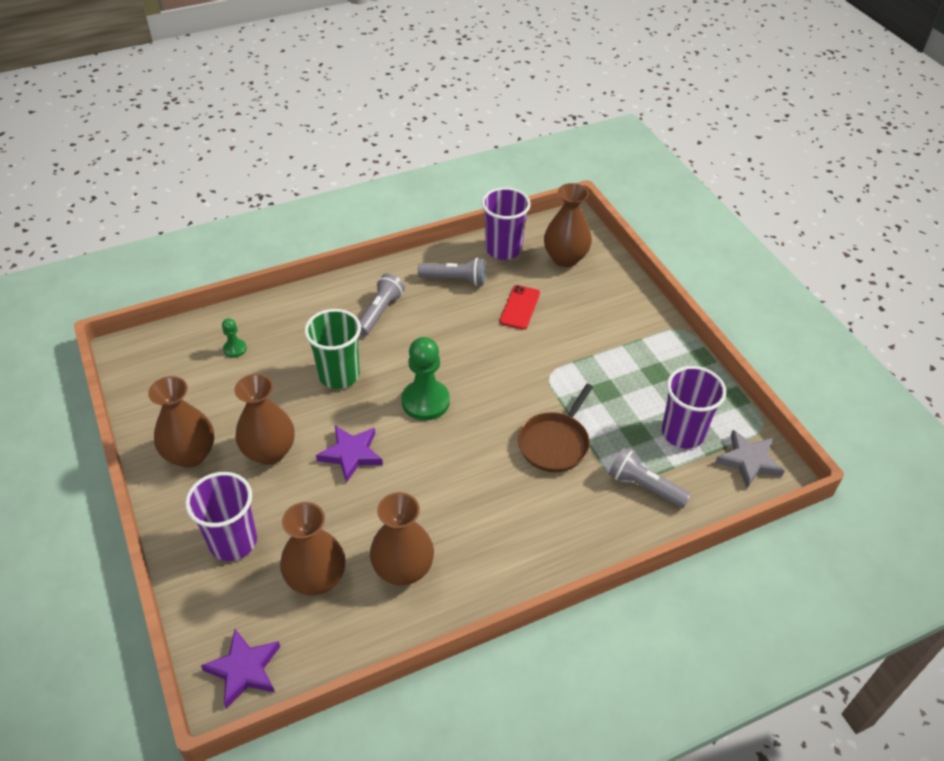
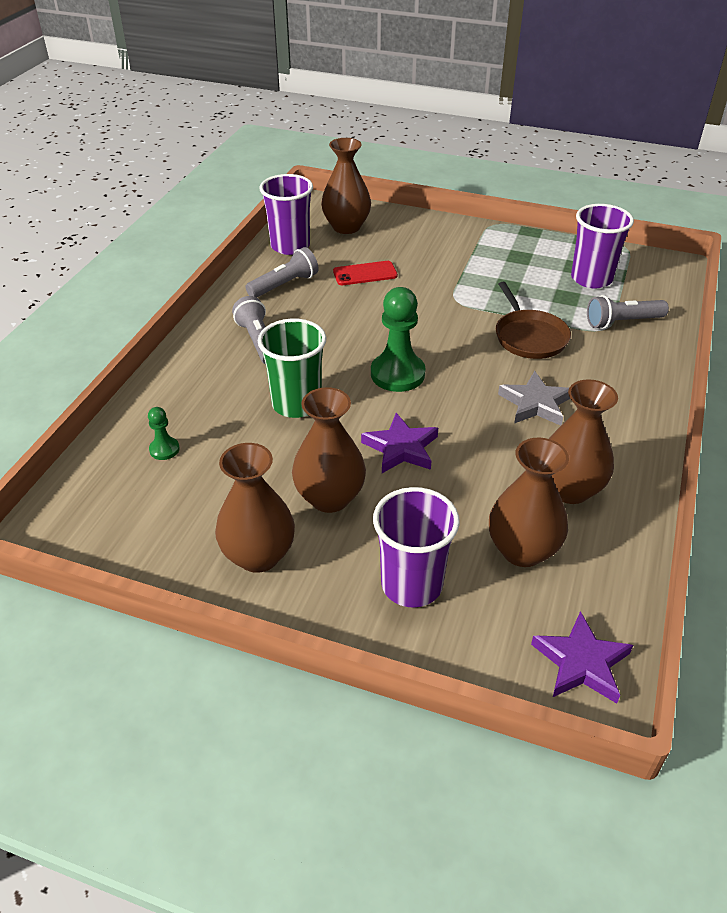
camera: 45 degrees left, 5 degrees down
red phone [500,285,540,330] -> red phone turned 75 degrees counterclockwise [333,261,398,285]
grey star [715,430,785,488] -> grey star moved to [498,371,570,426]

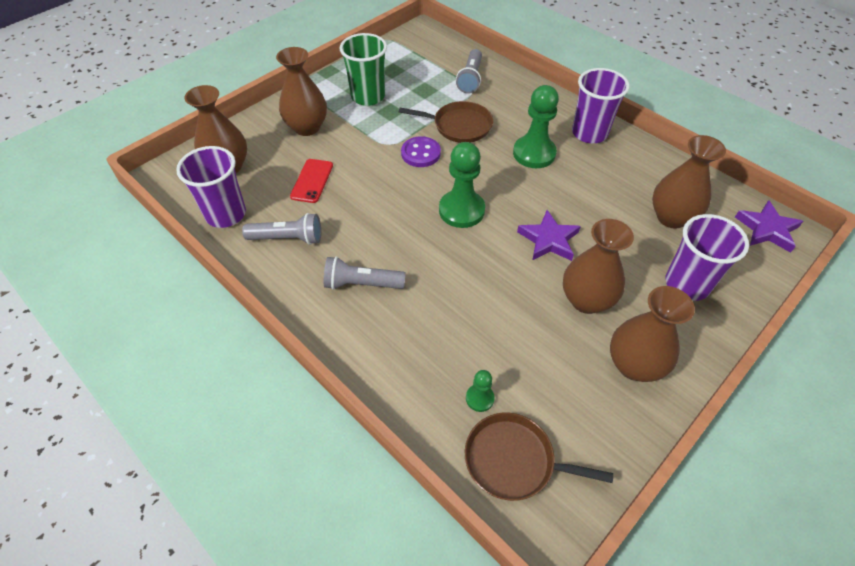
camera: 65 degrees left, 10 degrees up
grey flashlight [245,247,319,297] -> grey flashlight turned 105 degrees clockwise [242,213,321,245]
green cup [258,318,327,418] -> green cup moved to [339,33,387,106]
grey star [498,371,570,426] -> green pawn [513,85,559,168]
brown vase [549,379,618,504] -> brown vase moved to [276,47,327,136]
purple cup [571,204,634,288] -> purple cup moved to [572,68,630,143]
none -> purple button [401,136,441,167]
none -> brown pan [465,413,613,501]

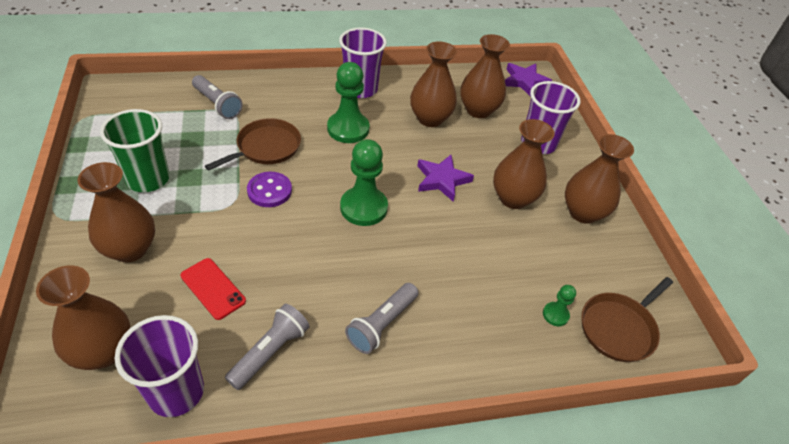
camera: 60 degrees left, 5 degrees down
none -> brown vase [410,41,457,127]

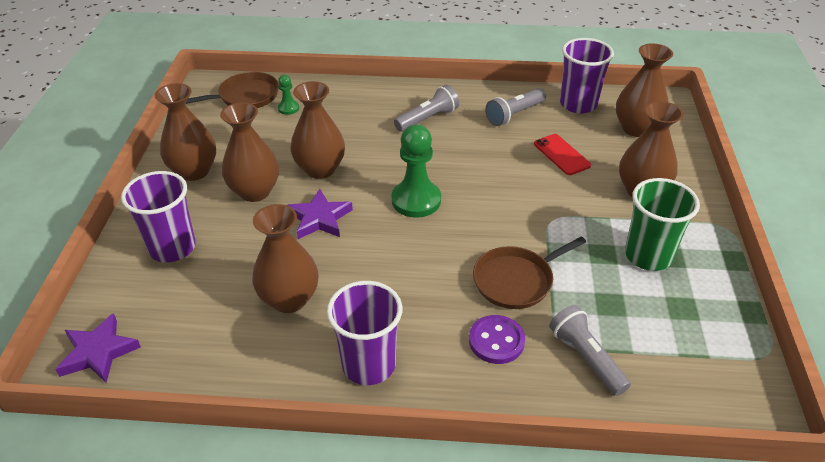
camera: 160 degrees left, 5 degrees down
purple button [247,172,292,207] -> purple button moved to [469,315,525,364]
green pawn [327,62,370,143] -> none
brown vase [460,34,510,118] -> brown vase moved to [291,81,345,179]

